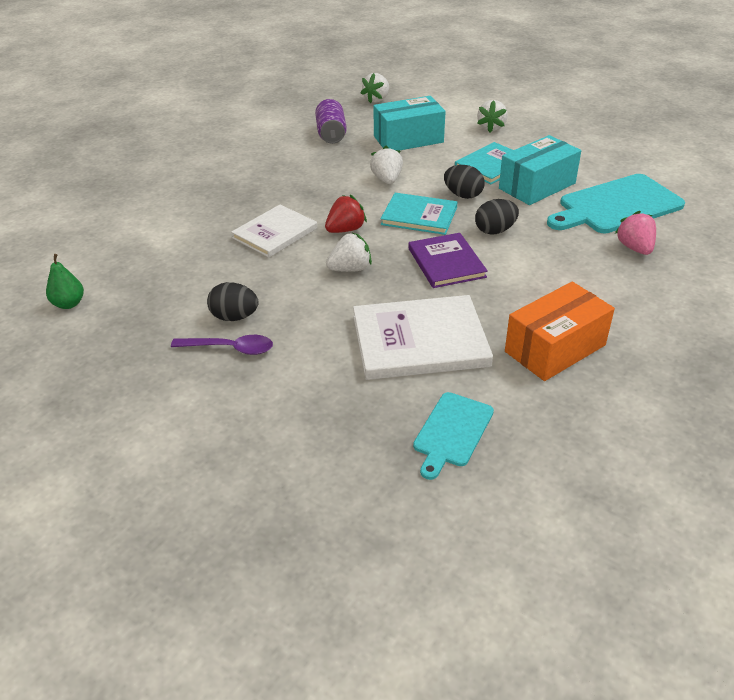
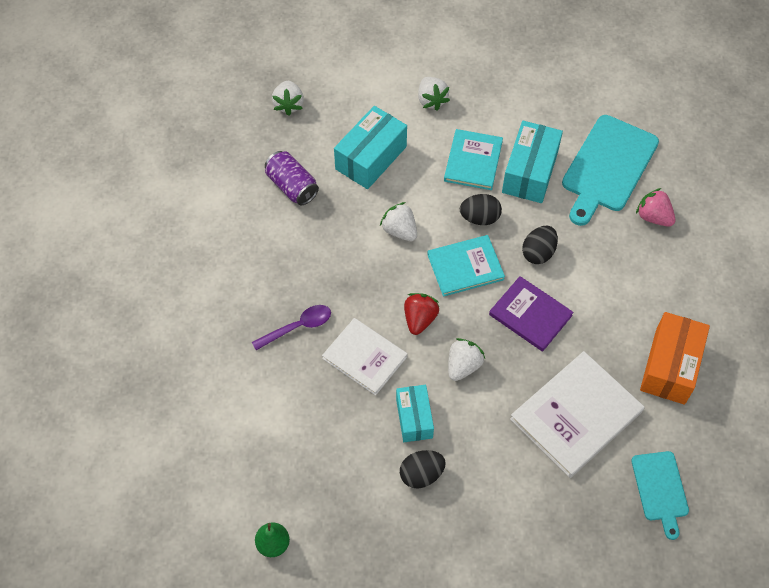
camera: 35 degrees left, 20 degrees up
purple spoon [171,335,273,355] -> purple spoon moved to [252,305,331,350]
white book [231,205,317,258] -> white book turned 60 degrees counterclockwise [322,318,408,396]
none -> turquoise box [396,385,434,442]

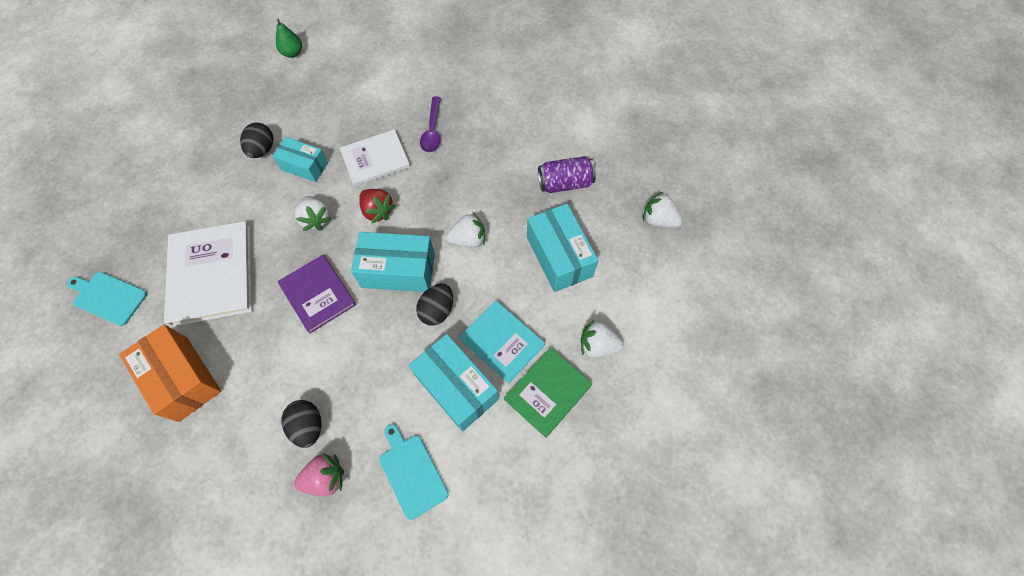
camera: 120 degrees right, 5 degrees up
turquoise book [427,235,505,297] -> turquoise box [351,232,435,292]
purple book [489,276,574,352] -> purple book turned 75 degrees clockwise [277,255,356,333]
black egg [522,226,558,264] -> black egg moved to [281,400,322,448]
turquoise cutting board [562,115,659,226] -> turquoise cutting board [379,424,448,520], size x0.57
none -> green book [504,348,592,438]

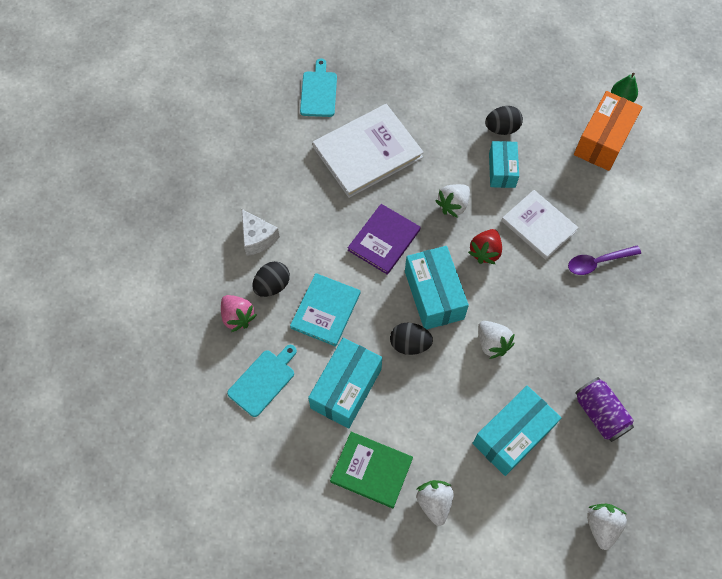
camera: 70 degrees right, 0 degrees up
orange box [119,325,221,422] -> orange box moved to [574,91,642,171]
turquoise book [459,300,545,384] -> turquoise book moved to [290,273,361,347]
none -> white cheese [242,209,280,256]

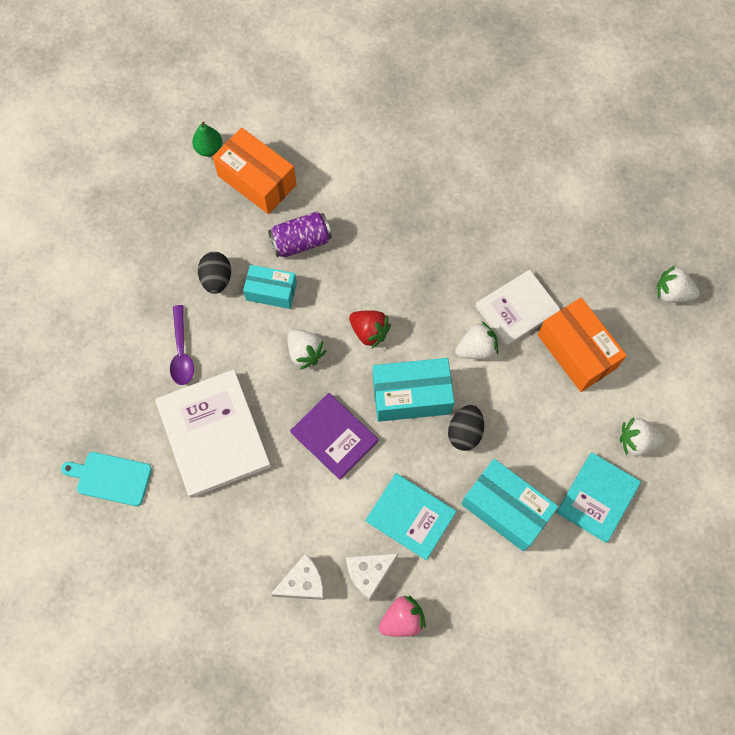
camera: 80 degrees left, 5 degrees up
turquoise cutting board [227,345,297,417] -> none
black egg [252,261,290,297] -> white cheese [346,554,398,601]
green book [330,432,413,508] -> turquoise book [556,452,641,543]
turquoise box [472,386,561,476] -> orange box [538,297,627,392]
white book [501,190,579,260] -> white book moved to [475,270,561,347]
purple spoon [568,246,641,275] -> purple spoon moved to [170,305,194,385]
purple can [575,377,634,442] -> purple can moved to [268,211,332,257]

